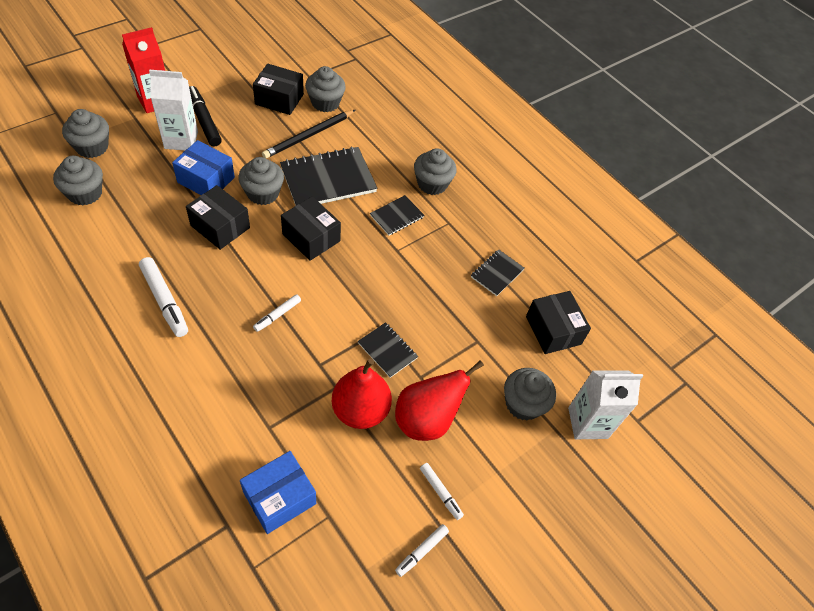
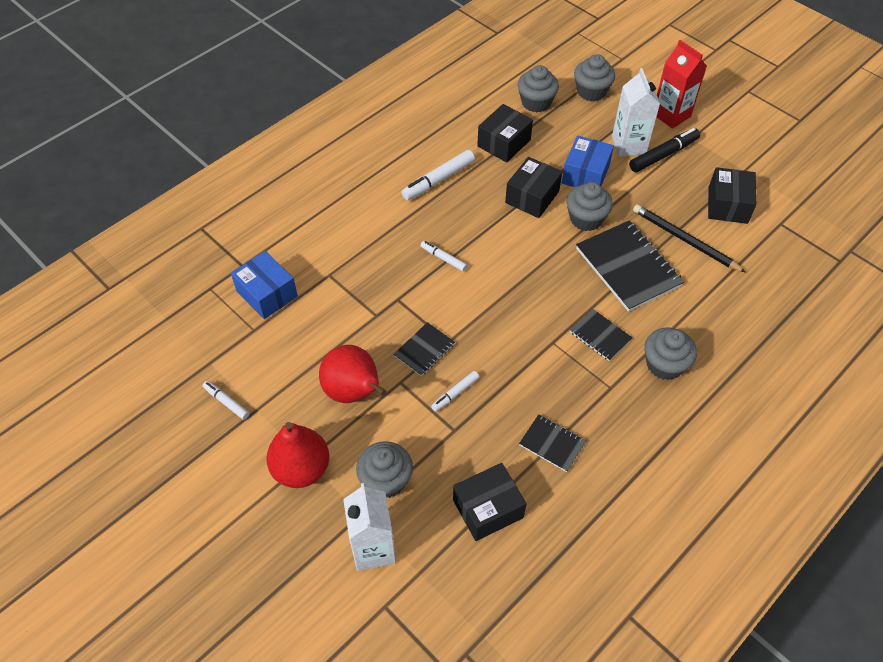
camera: 90 degrees right, 0 degrees up
black box [281,196,341,261] -> black box moved to [477,104,533,163]
grey cupcake [305,66,346,112] -> none
red pear [332,358,392,429] -> red pear moved to [266,422,329,488]
white marker [420,463,464,520] -> white marker moved to [431,371,479,412]

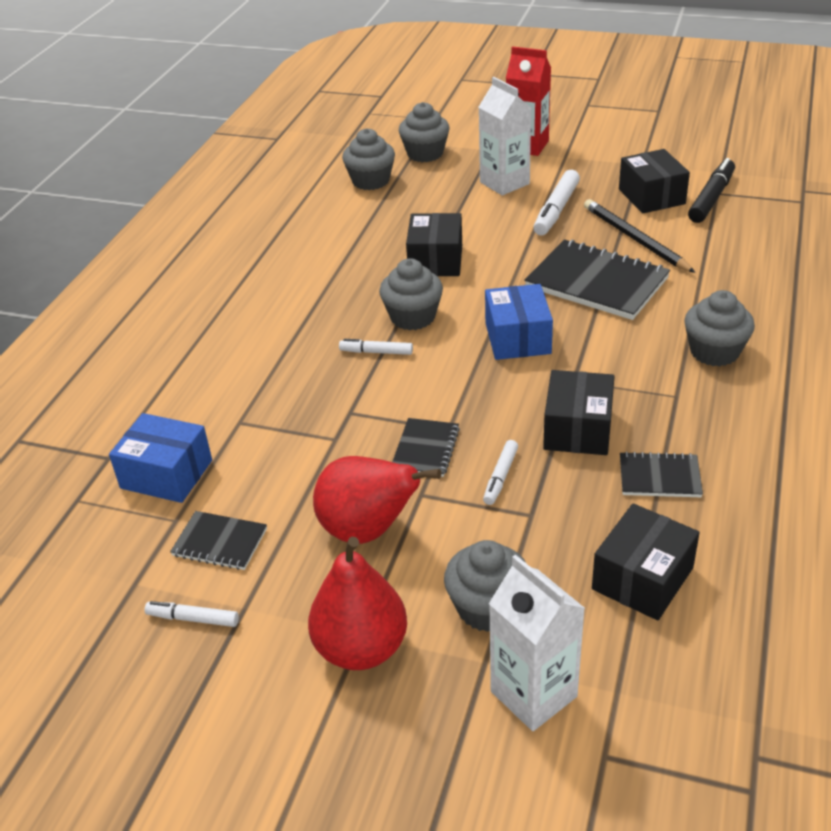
camera: 25 degrees left, 15 degrees down
white marker [401,150,475,200] -> white marker moved to [533,170,580,235]
black box [477,104,533,163] -> black box moved to [543,370,615,455]
blue box [562,135,614,187] -> blue box moved to [485,284,553,360]
grey cupcake [566,182,613,231] -> grey cupcake moved to [379,258,443,330]
black notebook [570,309,632,361] -> black notebook moved to [170,511,267,570]
black marker [629,128,700,172] -> black marker moved to [688,158,735,223]
black pencil [633,204,746,273] -> black pencil turned 45 degrees clockwise [584,199,696,273]

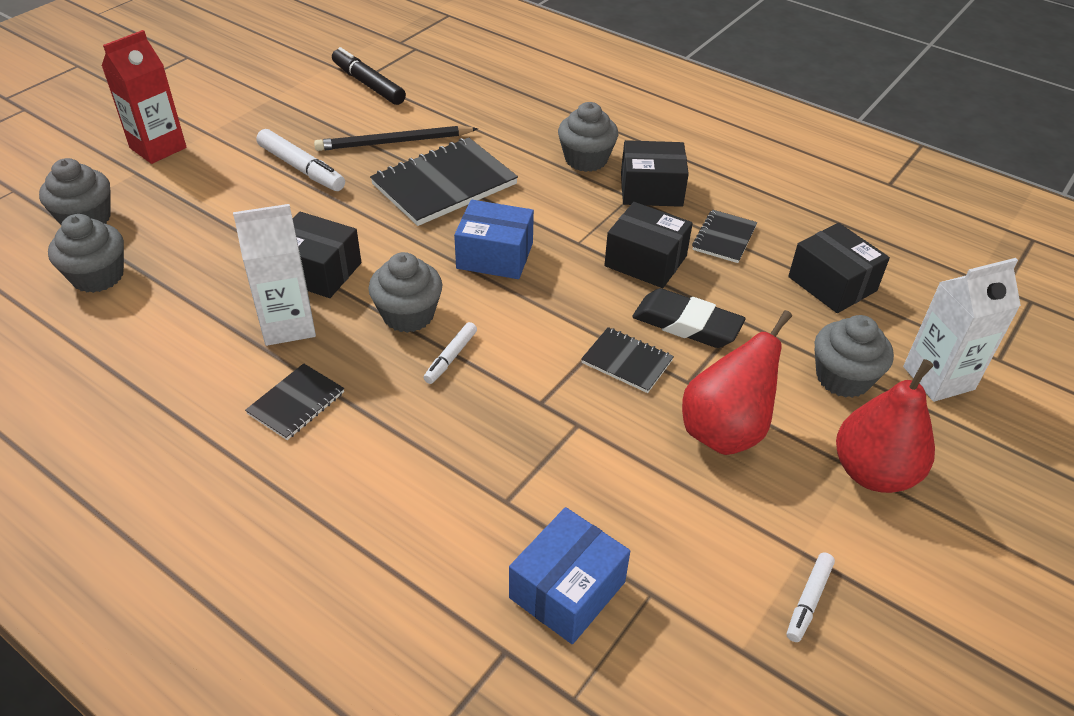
camera: 75 degrees left, 5 degrees up
black notebook [170,511,267,570] -> black notebook moved to [245,363,344,440]
white carton [479,77,532,195] -> white carton moved to [233,204,316,346]
white marker [483,440,518,505] -> black eraser [632,288,746,348]
black box [619,149,690,213] -> black box moved to [621,140,689,207]

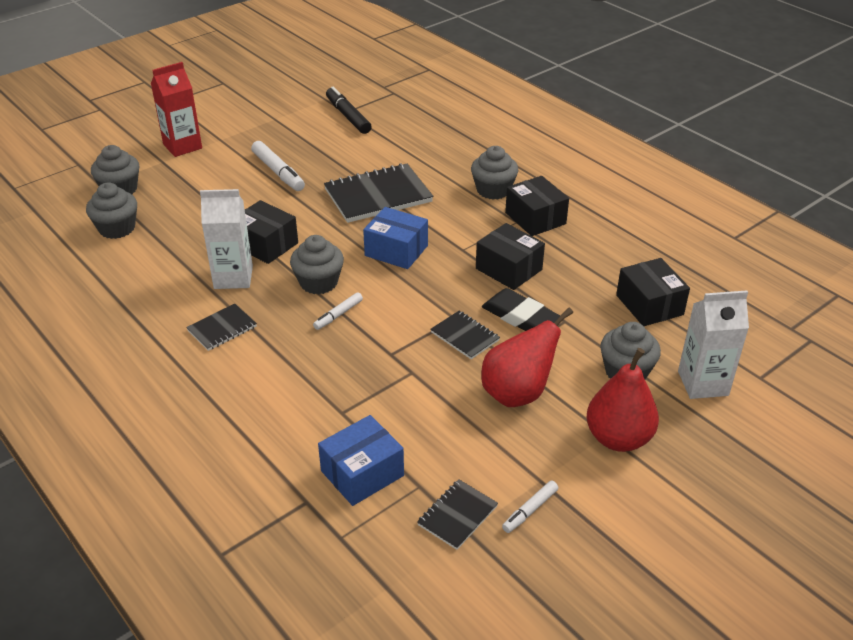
camera: 15 degrees right, 5 degrees down
black pencil [314,125,478,151] -> none
black box [621,140,689,207] -> black box turned 45 degrees clockwise [505,176,569,236]
black notebook [692,210,757,263] -> black notebook moved to [417,479,498,550]

